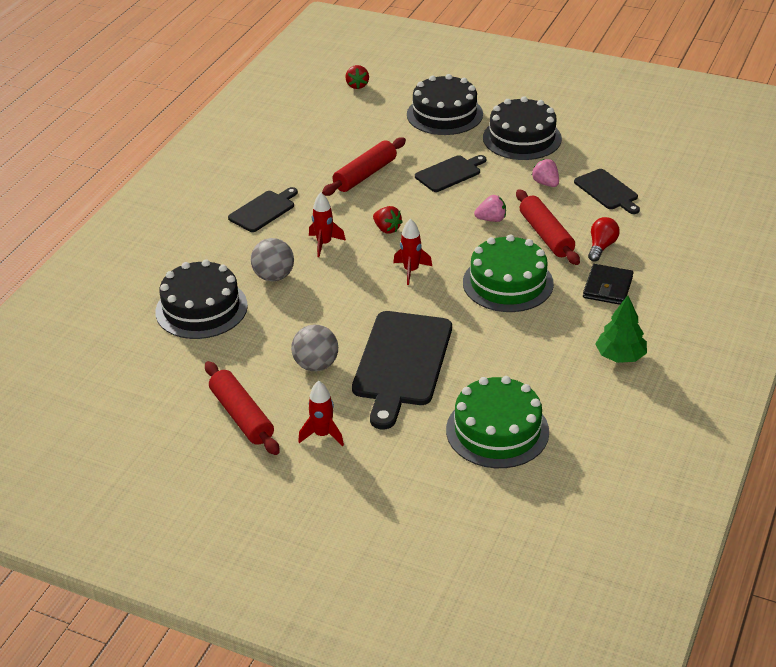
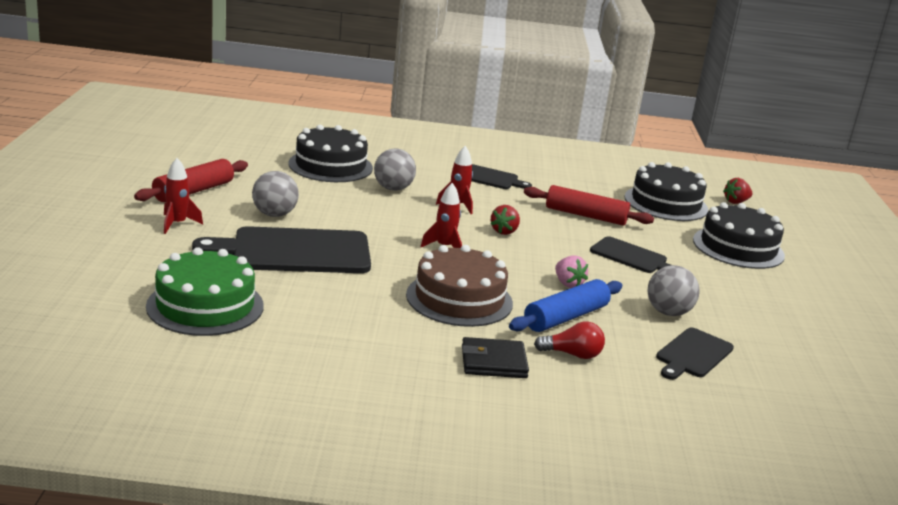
camera: 65 degrees right, 15 degrees down
green cake [463,235,554,312] -> brown cake [406,245,513,327]
black cake [483,96,562,160] -> black cake moved to [624,162,708,221]
red rolling pin [516,189,580,265] -> blue rolling pin [509,279,622,332]
pink strawberry [532,159,559,187] -> grey ball [647,265,700,316]
green tree [595,295,647,363] -> none

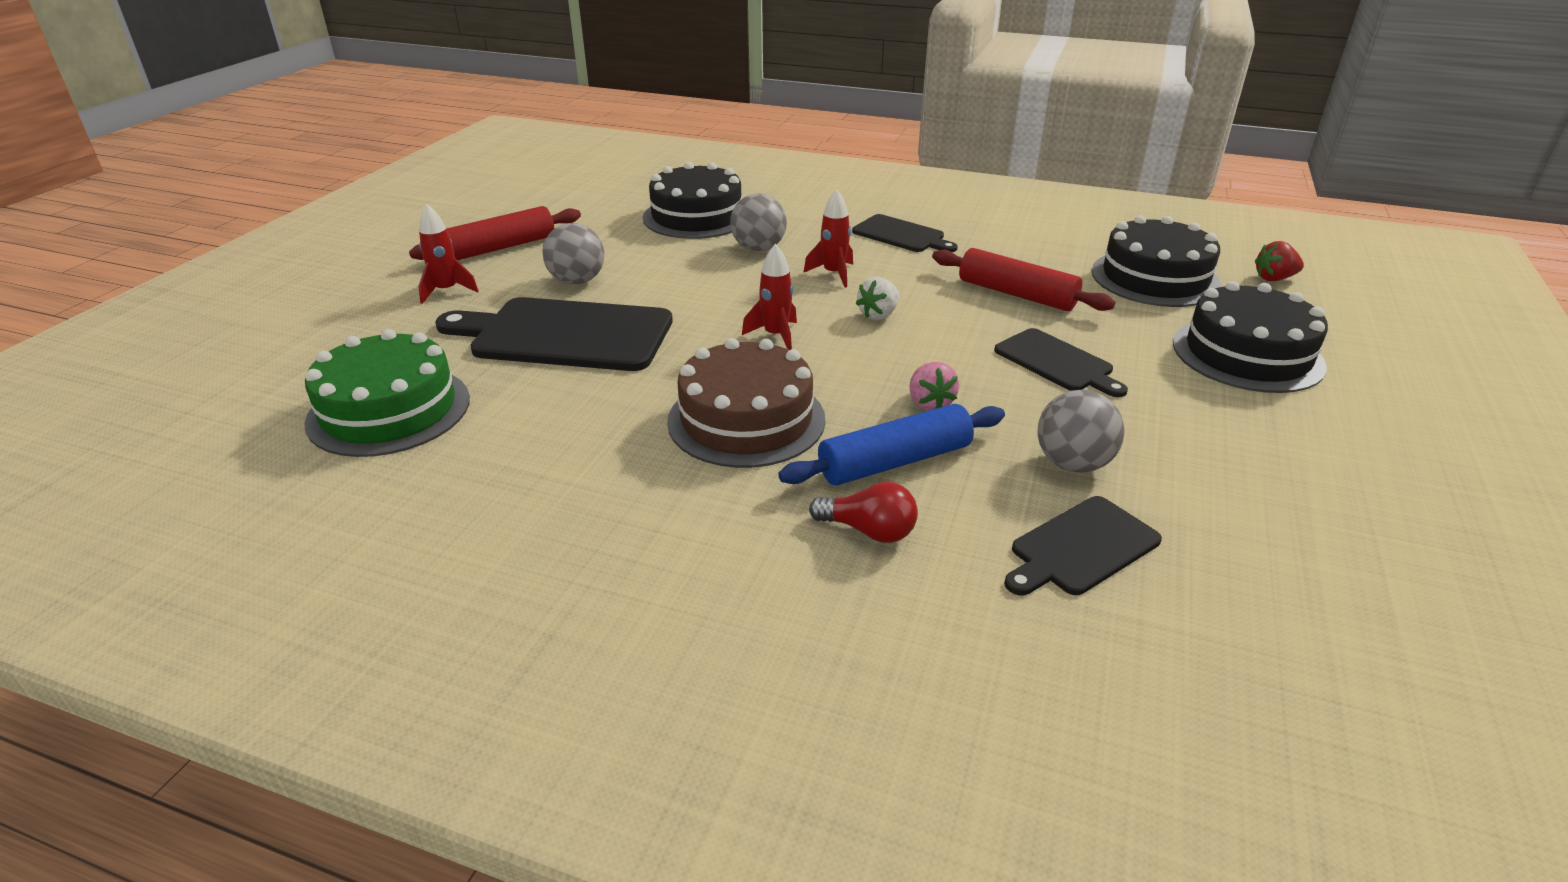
camera: 20 degrees right, 10 degrees up
black wallet [462,337,529,378] -> none
red strawberry [491,205,520,235] -> white strawberry [856,276,900,320]

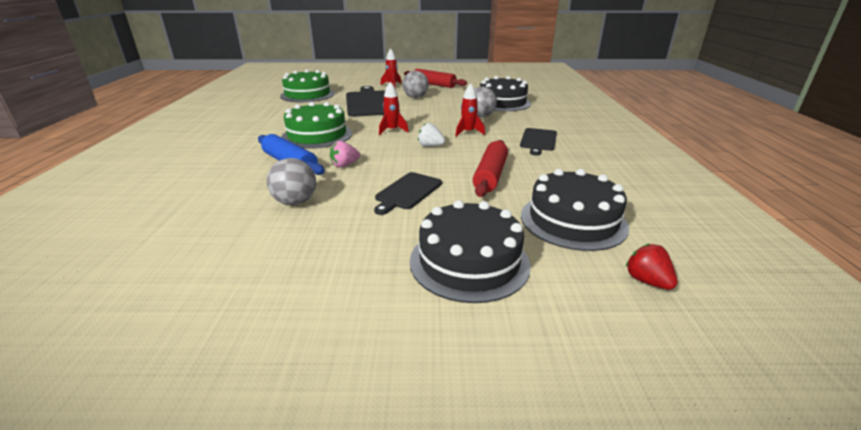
camera: 70 degrees right, 5 degrees down
brown cake [667,338,825,468] -> green cake [281,102,352,149]
red light bulb [809,482,918,543] -> none
black cutting board [1004,496,1162,595] -> none

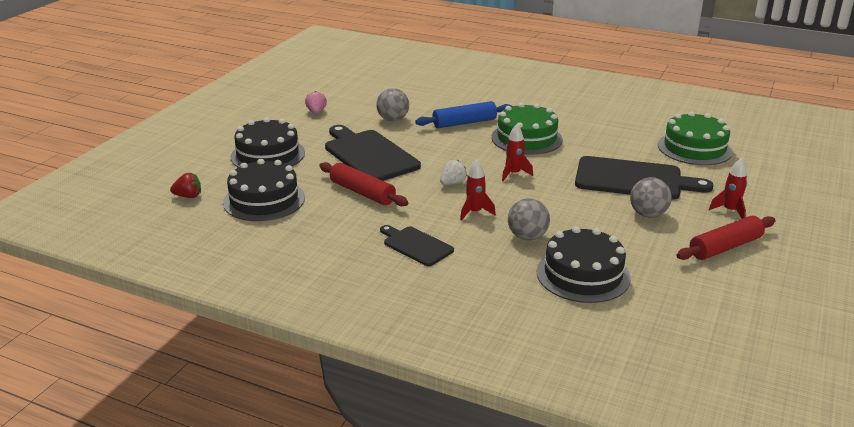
camera: 115 degrees right, 0 degrees up
pink strawberry [330,141,360,167] -> pink strawberry moved to [305,91,327,114]
black cutting board [374,172,442,215] -> black cutting board [325,125,421,181], size x1.80

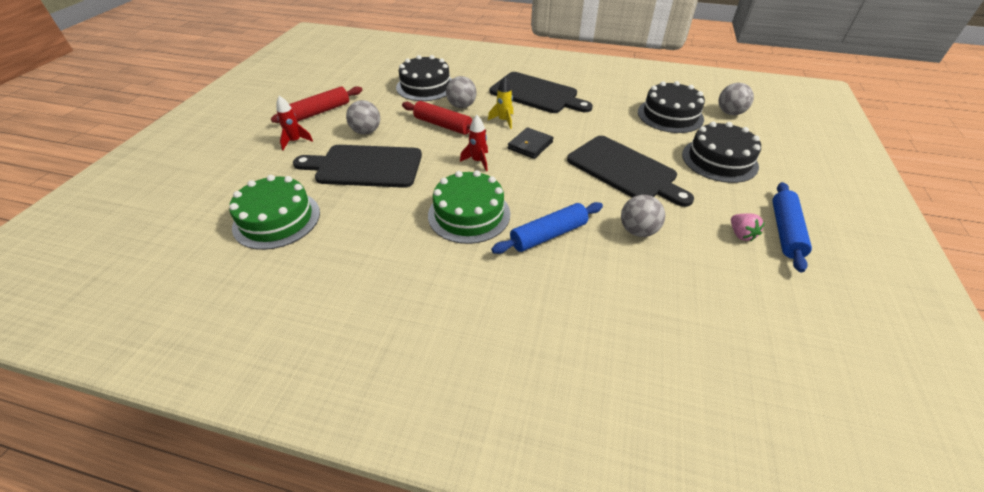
camera: 170 degrees right, 15 degrees up
red strawberry [170,173,201,198] -> grey ball [719,83,754,115]
red rolling pin [319,162,408,206] -> red rolling pin moved to [402,101,486,135]
black cutting board [380,225,454,266] -> black cutting board [490,72,593,113], size x1.80
white strawberry [440,160,467,185] -> black wallet [508,127,553,159]
red rocket [460,160,496,221] -> yellow rocket [488,76,513,129]
none -> blue rolling pin [772,182,812,272]

